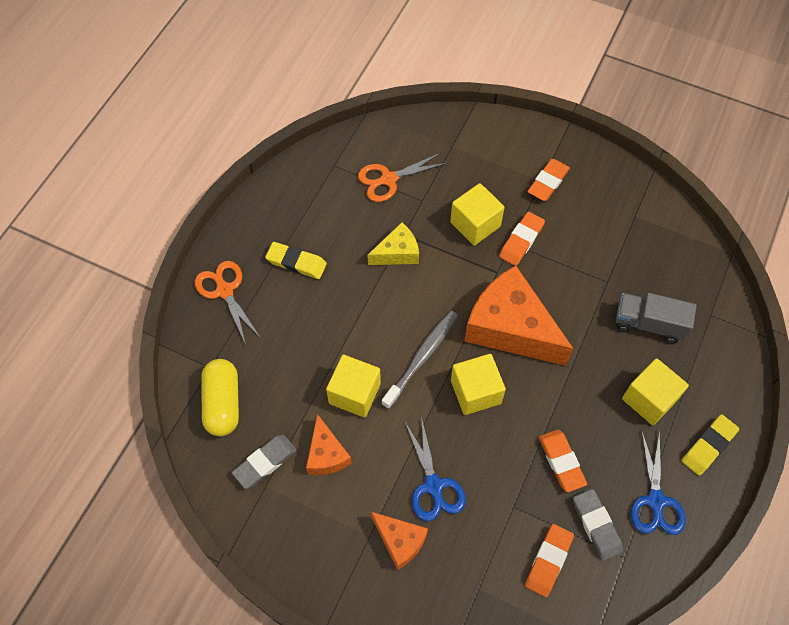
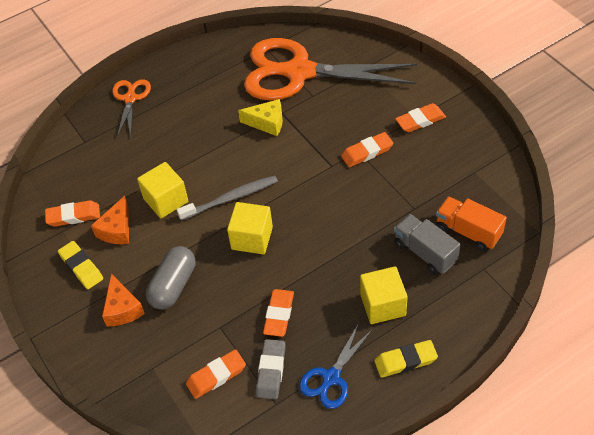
camera: 35 degrees right, 10 degrees down
yellow capsule [201,359,239,436] -> none
grey eraser [232,435,297,489] -> orange eraser [45,200,100,227]
yellow eraser [265,242,327,279] -> yellow eraser moved to [58,241,103,289]
orange scissors [358,152,447,202] -> orange scissors [244,38,417,100], size x2.20
blue scissors [405,417,466,521] -> grey capsule [146,246,195,310]
yellow cube [450,183,505,246] -> none
orange cheese [464,265,573,366] -> none
none -> orange truck [436,197,507,251]

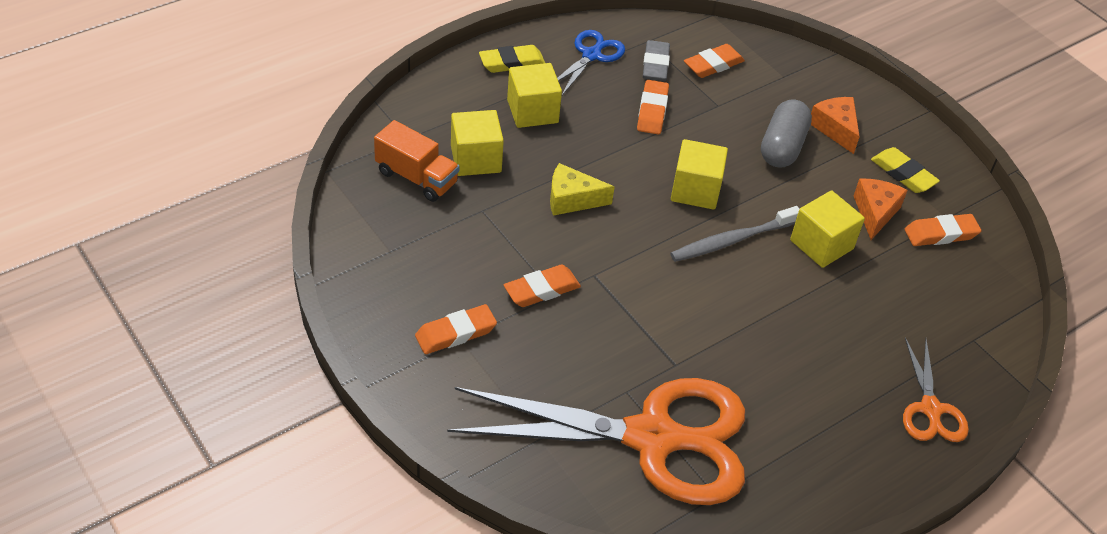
camera: 170 degrees right, 5 degrees down
yellow cheese [238,99,283,136] -> yellow cheese moved to [550,163,614,216]
grey truck [394,214,461,274] -> yellow cube [451,110,504,176]

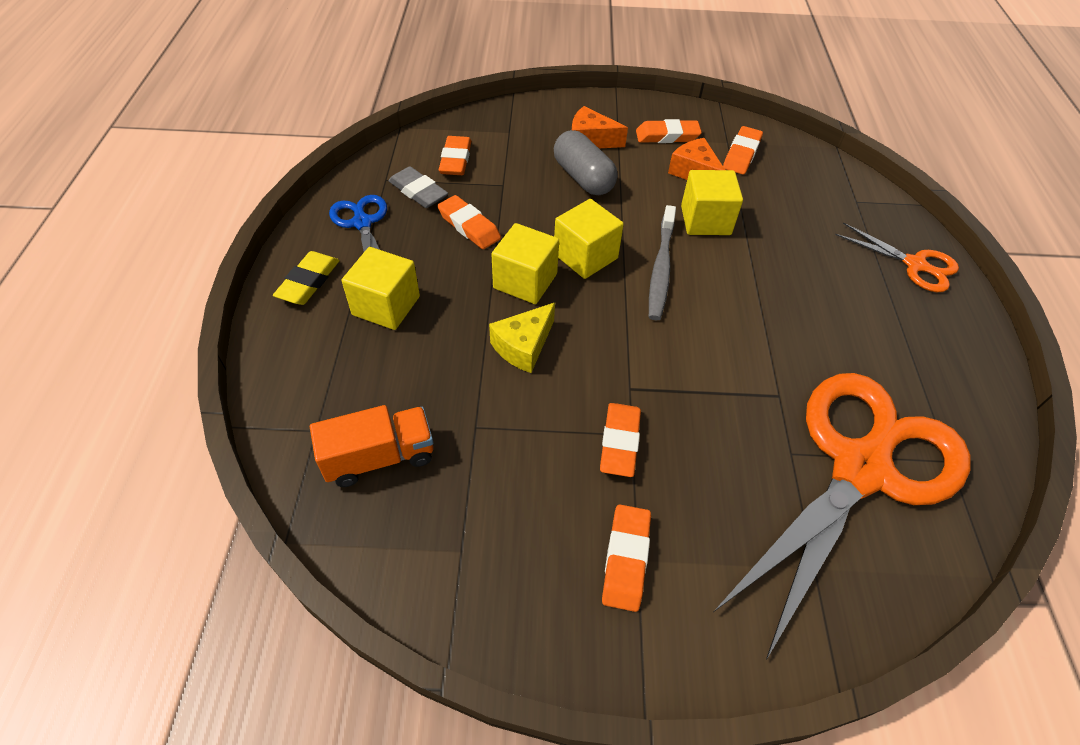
camera: 50 degrees left, 5 degrees up
yellow cube [451,110,504,176] -> yellow cube moved to [492,223,559,304]
yellow eraser [871,147,940,193] -> orange eraser [636,119,702,143]

